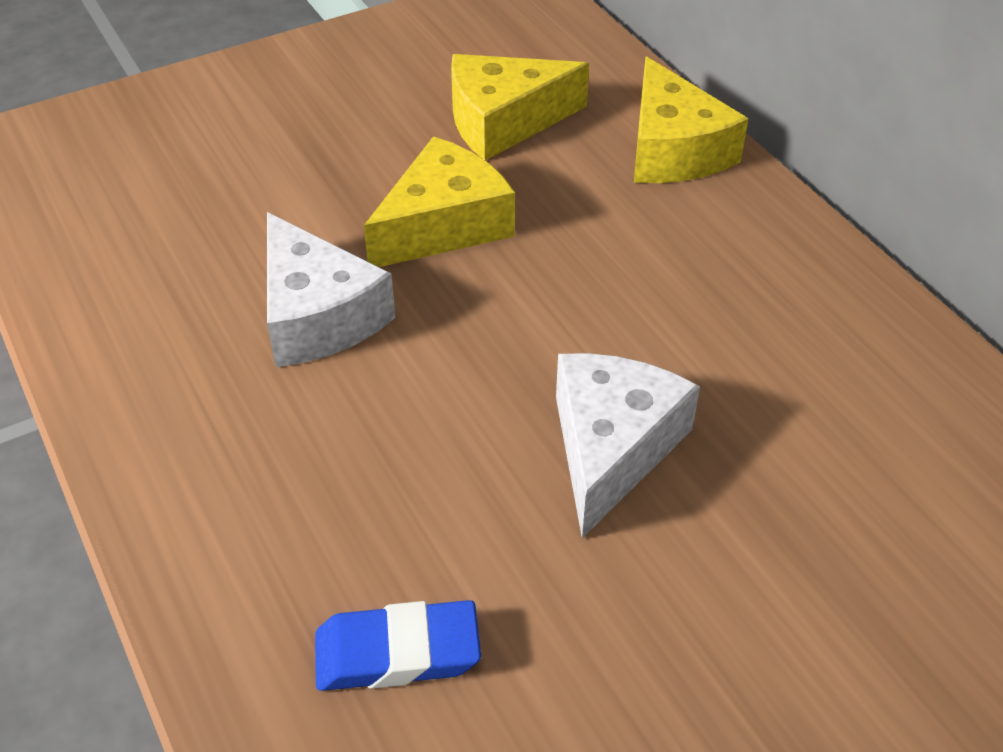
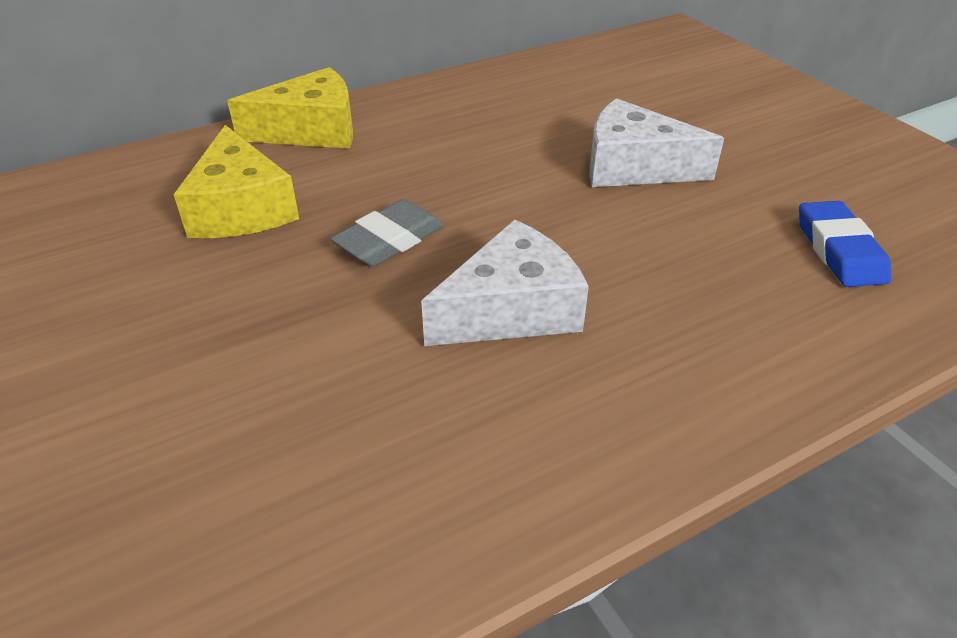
camera: 90 degrees left, 5 degrees down
yellow cheese [364,137,515,267] -> grey eraser [330,199,444,266]

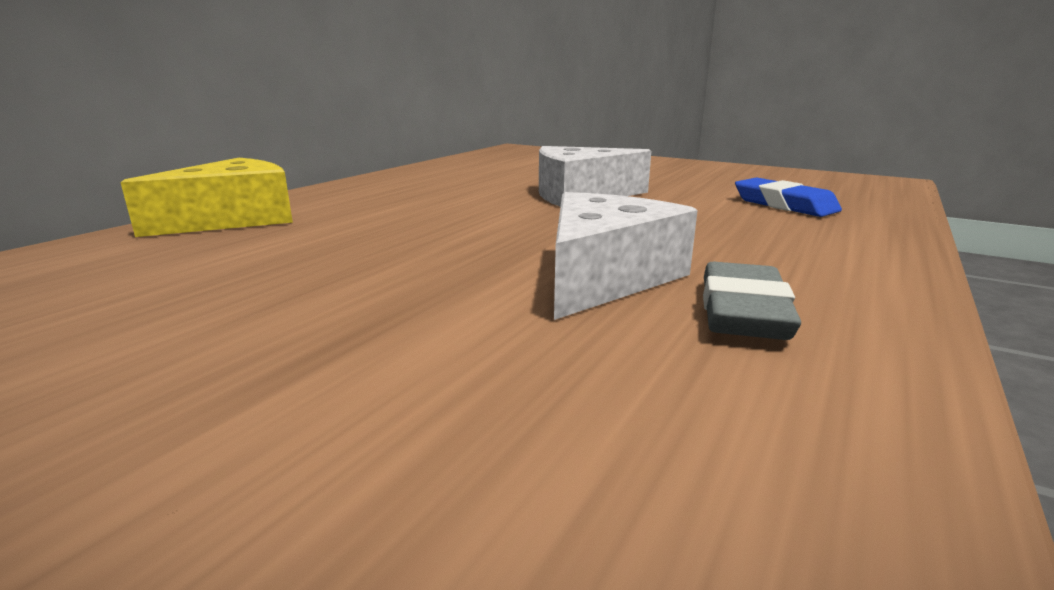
camera: 30 degrees left, 20 degrees down
yellow cheese [173,125,299,238] -> none
grey eraser [330,199,444,266] -> grey eraser moved to [703,262,801,340]

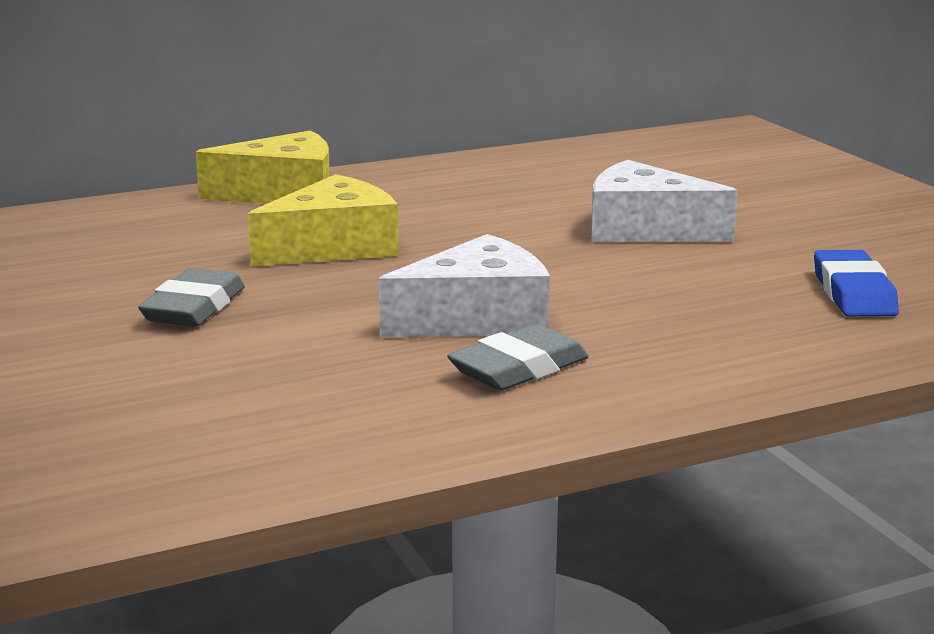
camera: 35 degrees right, 0 degrees up
none -> grey eraser [138,268,245,327]
none -> yellow cheese [248,174,399,267]

